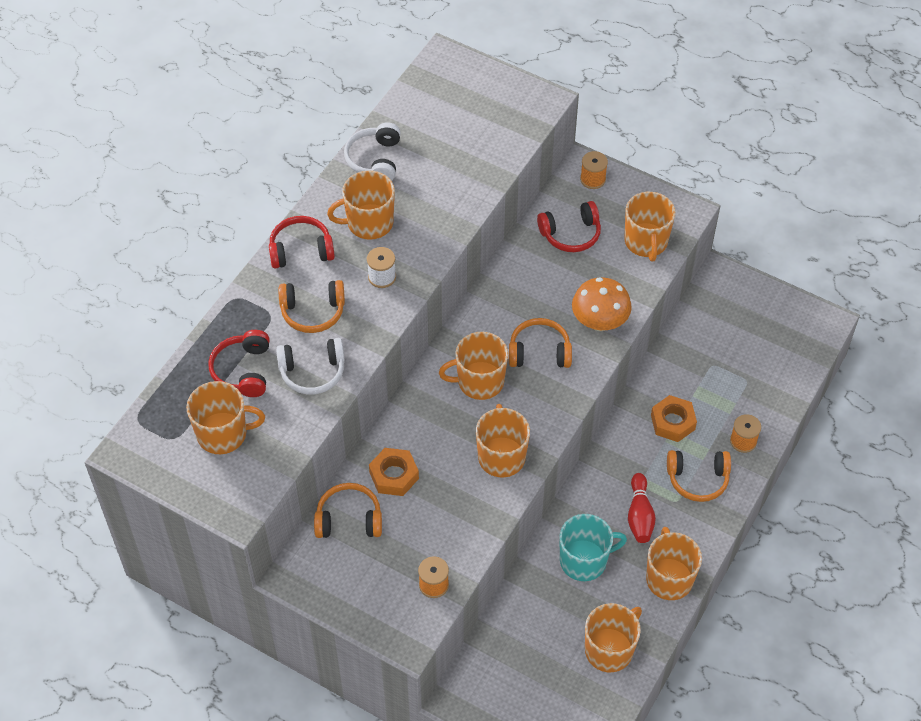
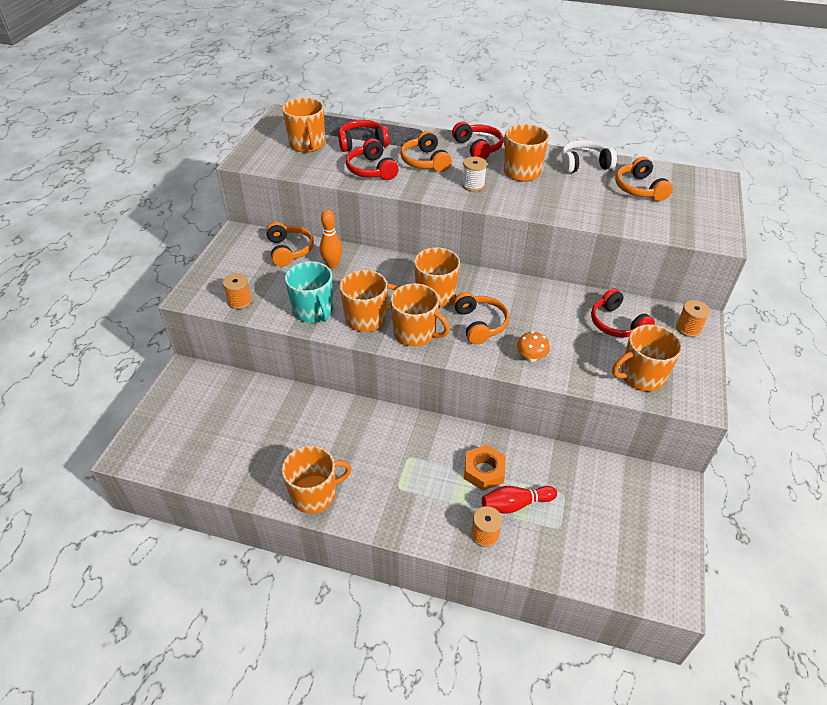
camera: 75 degrees right, 10 degrees down
white headphones [276,338,345,395] -> red headphones [346,139,398,180]
orange nut [369,448,419,496] -> orange bowling pin [320,210,342,269]
turquoise mug [559,514,627,581] -> turquoise mug moved to [285,261,333,323]
orange mushroom [572,277,632,331] -> orange mushroom [517,331,550,362], size x0.58
orange mug [585,603,642,672] -> orange mug moved to [390,283,450,347]
red bowling pin [628,473,656,543] -> red bowling pin moved to [482,486,557,514]
orange headphones [667,450,731,502] -> orange headphones moved to [615,157,673,201]

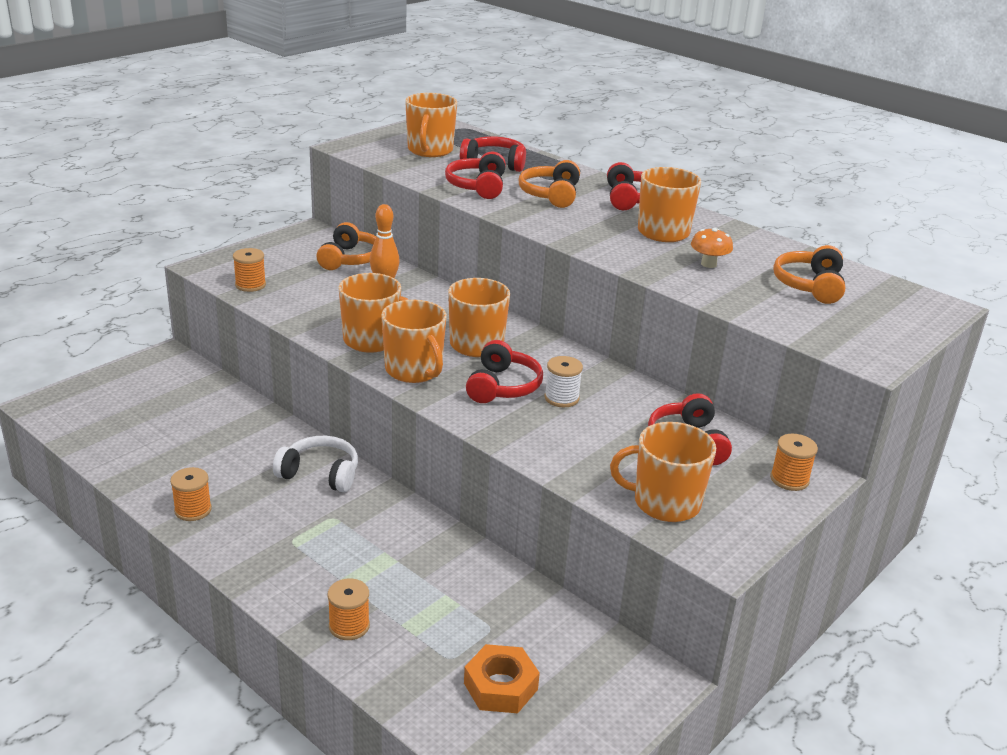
camera: 25 degrees right, 15 degrees down
orange mug [282,446,352,513] -> orange spool [170,467,212,521]
turquoise mug [285,261,333,323] -> none
orange headphones [453,292,509,345] -> red headphones [466,340,543,403]
white spool [462,157,487,192] -> white spool moved to [545,356,583,407]
orange nut [464,444,506,491] -> orange nut moved to [464,644,540,713]
red bowling pin [482,486,557,514] -> none
orange mushroom [517,331,550,362] -> orange mushroom moved to [691,228,733,268]
white headphones [561,140,617,173] -> white headphones moved to [273,436,358,492]

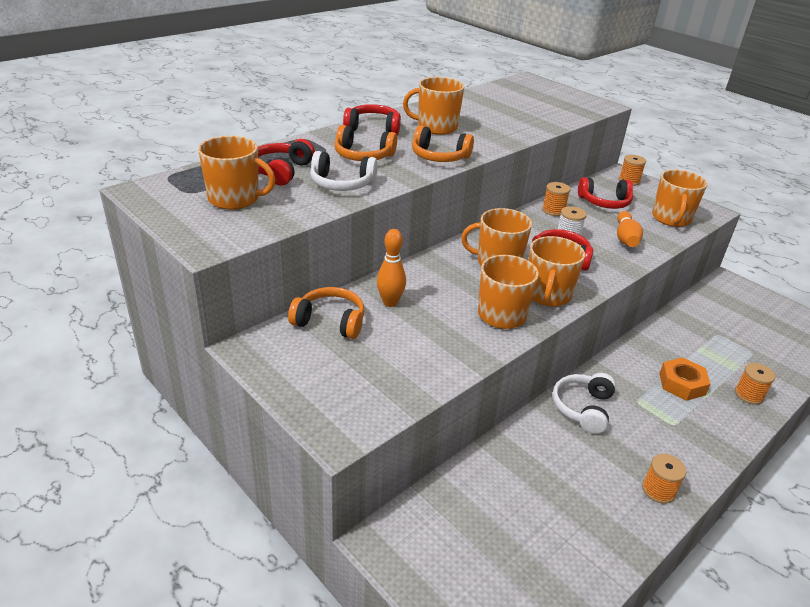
camera: 85 degrees left, 5 degrees up
orange spool [233,248,266,292] -> orange spool moved to [542,182,570,216]
orange mug [381,300,447,383] -> orange mug turned 135 degrees clockwise [529,236,585,307]
red headphones [445,152,506,199] -> white headphones [310,151,378,191]
orange nut [464,644,540,713] -> orange nut moved to [659,357,711,401]
orange mushroom [691,228,733,268] -> none
orange headphones [773,245,845,304] -> orange headphones moved to [412,125,474,162]
none -> orange bowling pin [617,211,643,247]

